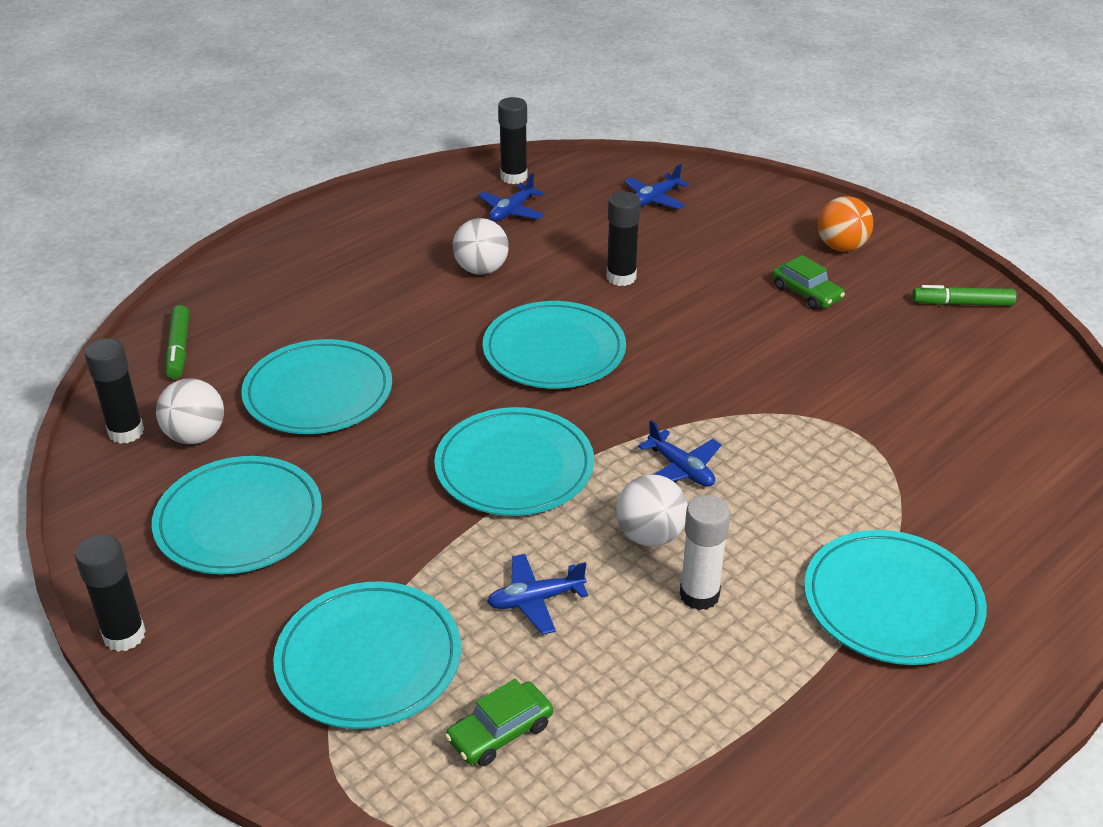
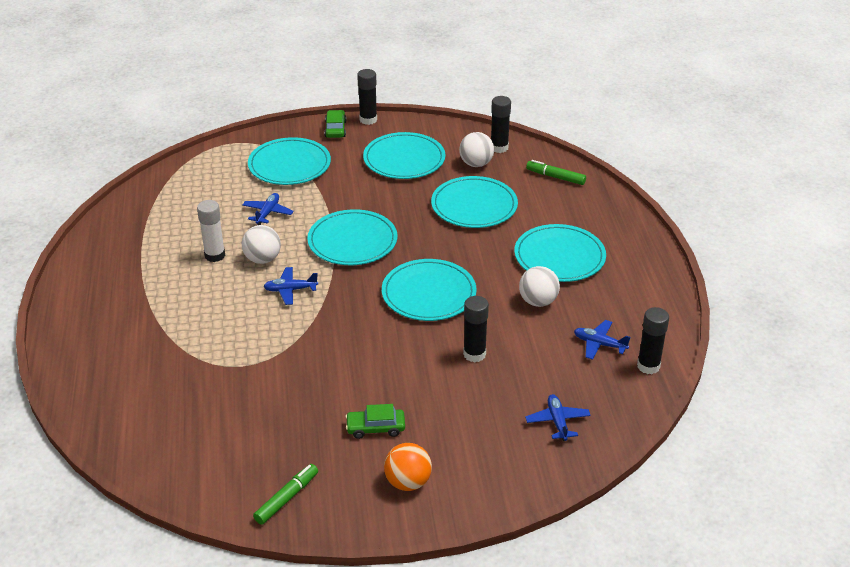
camera: 125 degrees right, 0 degrees up
green car [445,679,553,766] -> green car moved to [324,110,346,138]
blue plane [478,173,544,221] -> blue plane turned 45 degrees counterclockwise [574,320,630,360]
turquoise plate [804,530,987,665] -> turquoise plate moved to [514,224,606,282]

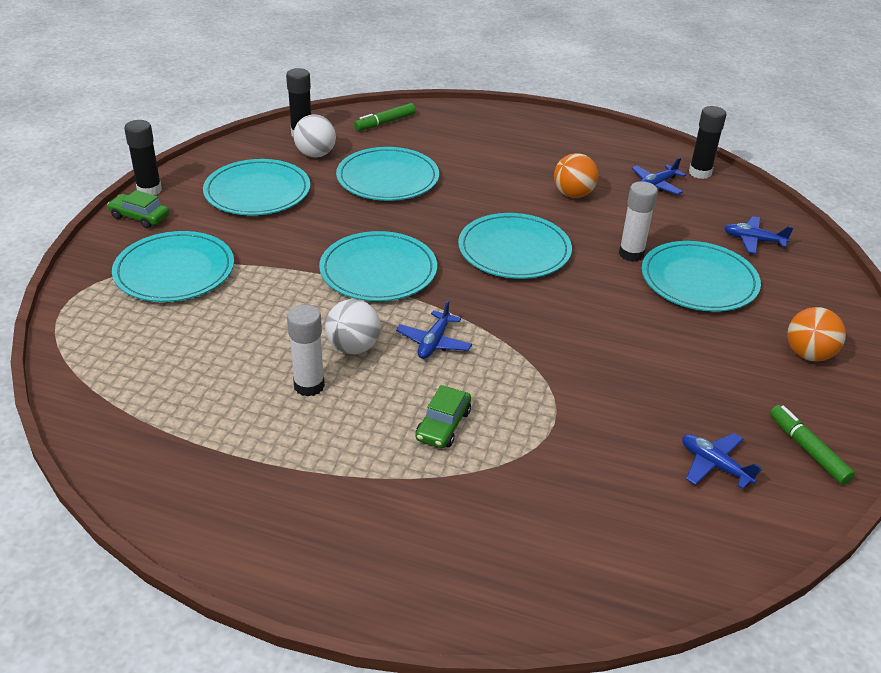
camera: 65 degrees left, 0 degrees up
blue plane [242,193,294,225] -> blue plane moved to [682,433,762,489]
green car [345,404,405,439] -> green car moved to [416,385,471,448]
black glue stick [463,296,489,362] -> white glue stick [619,181,658,262]
turquoise plate [514,224,606,282] -> turquoise plate moved to [642,241,761,312]
white ball [519,266,560,307] -> orange ball [554,153,598,198]

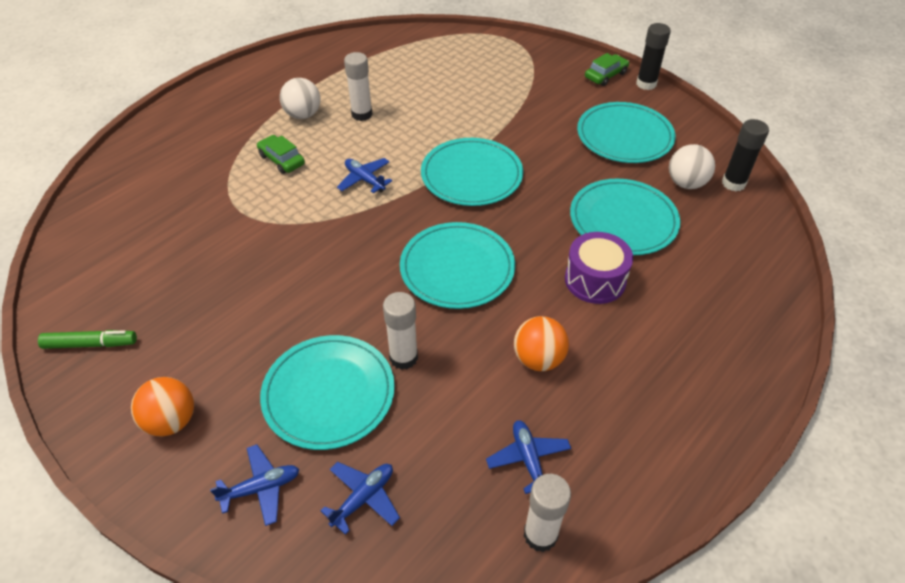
camera: 115 degrees right, 10 degrees up
turquoise plate [112,231,234,302] -> none
white ball [325,299,381,354] -> white ball moved to [280,78,320,119]
green marker [354,103,416,131] -> none
blue plane [682,433,762,489] -> blue plane moved to [210,444,299,526]
black glue stick [689,106,727,179] -> white glue stick [524,474,571,552]
none -> purple drum [565,232,633,304]

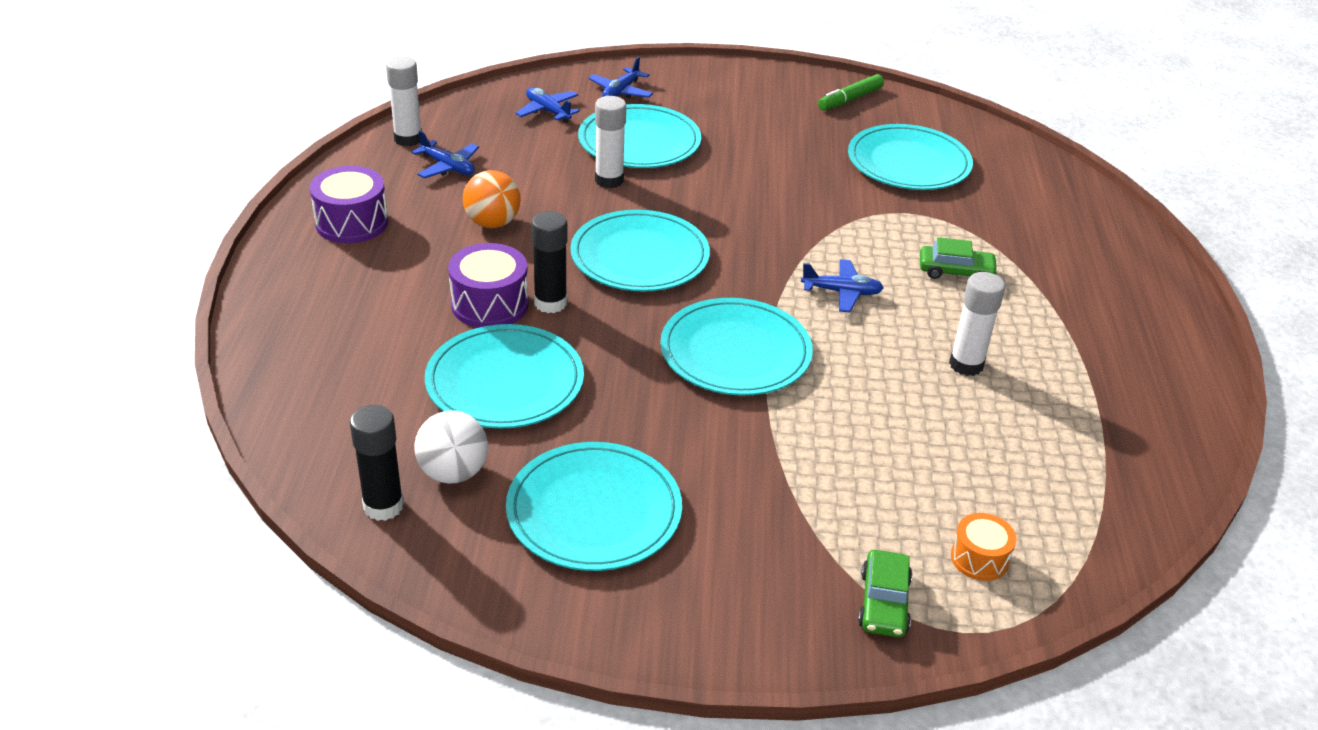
camera: 140 degrees right, 10 degrees down
orange ball [131,377,194,437] -> none
white ball [280,78,320,119] -> none
blue plane [320,462,400,535] -> blue plane turned 135 degrees clockwise [515,87,580,123]
green car [585,53,629,86] -> green car moved to [858,550,912,637]
black glue stick [636,23,671,90] -> black glue stick moved to [531,211,567,313]
none -> purple drum [310,166,388,243]
none -> turquoise plate [848,124,973,190]
none -> orange drum [951,513,1017,581]

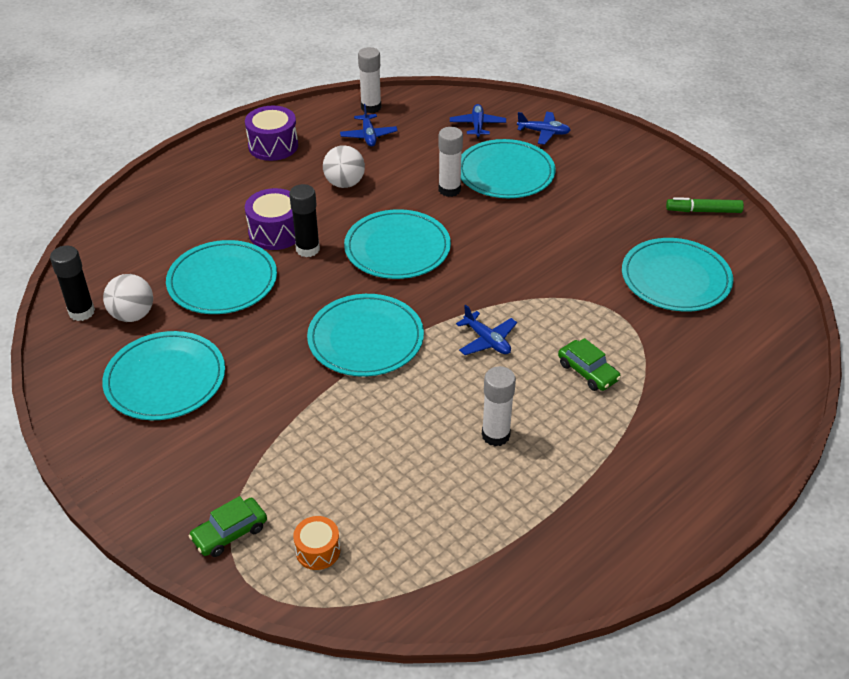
camera: 45 degrees right, 5 degrees up
orange ball [463,170,521,228] -> white ball [323,145,365,188]
blue plane [588,56,653,98] -> blue plane turned 150 degrees counterclockwise [517,112,571,145]

